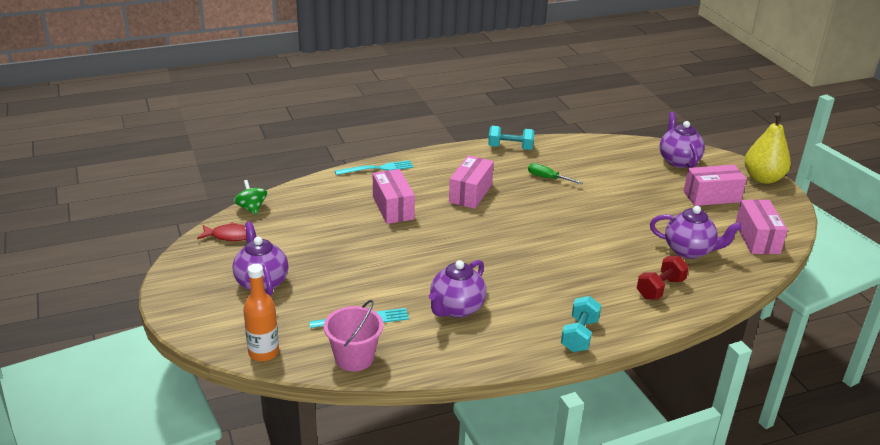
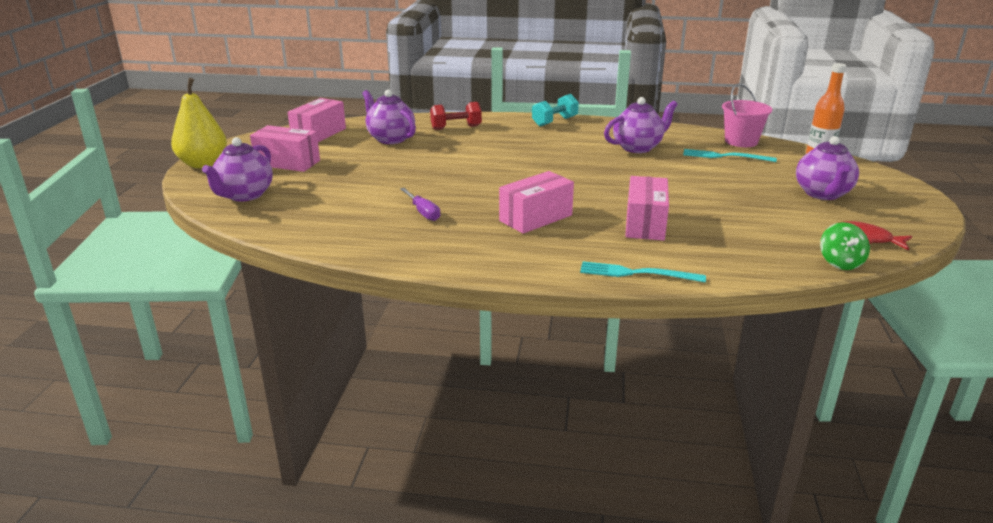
camera: 150 degrees left, 5 degrees down
turquoise dumbbell [488,126,534,150] -> none
green screwdriver [528,163,583,184] -> purple screwdriver [400,188,440,221]

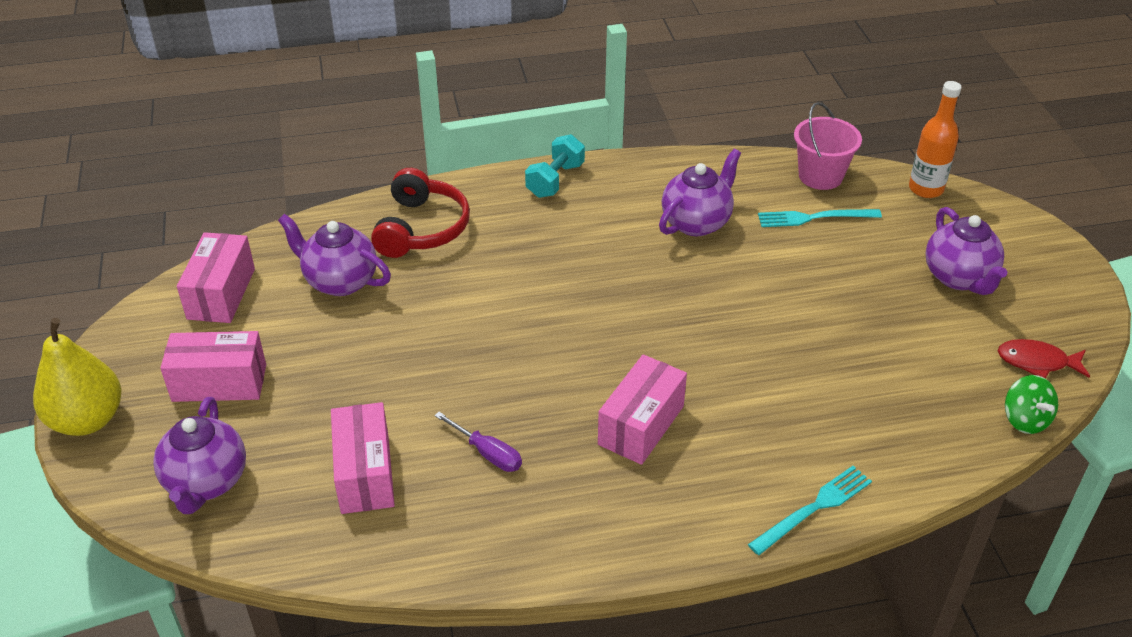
camera: 20 degrees left, 15 degrees up
red dumbbell [430,102,482,130] -> red headphones [371,168,470,258]
turquoise fork [580,261,706,282] -> turquoise fork turned 150 degrees clockwise [748,466,872,555]
pink box [625,176,669,241] -> pink box moved to [331,402,395,514]

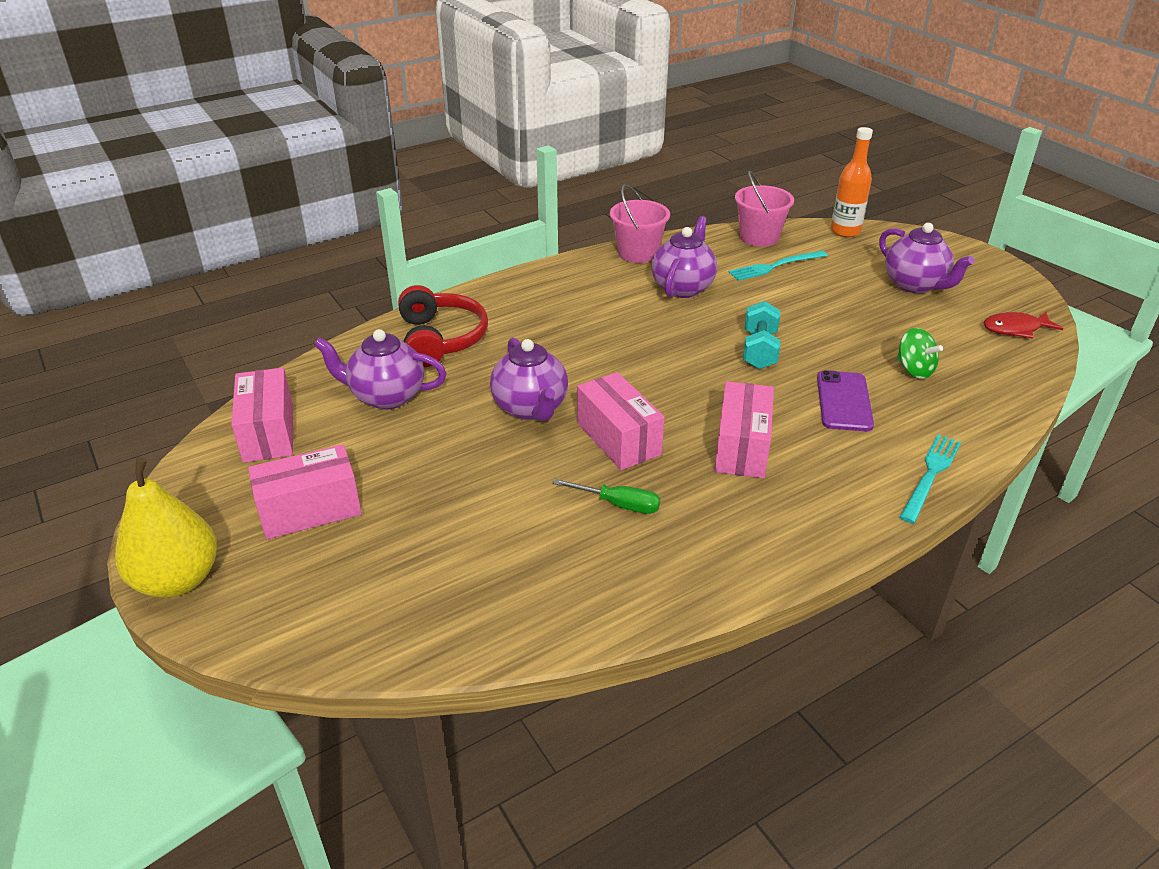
camera: 20 degrees left, 5 degrees down
purple teapot [153,397,246,514] -> purple teapot moved to [490,337,568,421]
pink box [331,402,395,514] -> pink box moved to [577,372,665,470]
purple screwdriver [434,412,522,472] -> green screwdriver [553,479,660,514]
turquoise dumbbell [525,134,585,198] -> turquoise dumbbell moved to [743,301,780,369]
green spinning top [1005,375,1058,434] -> green spinning top moved to [897,328,943,379]
none -> pink bucket [610,184,670,263]
none -> purple phone [817,370,874,431]

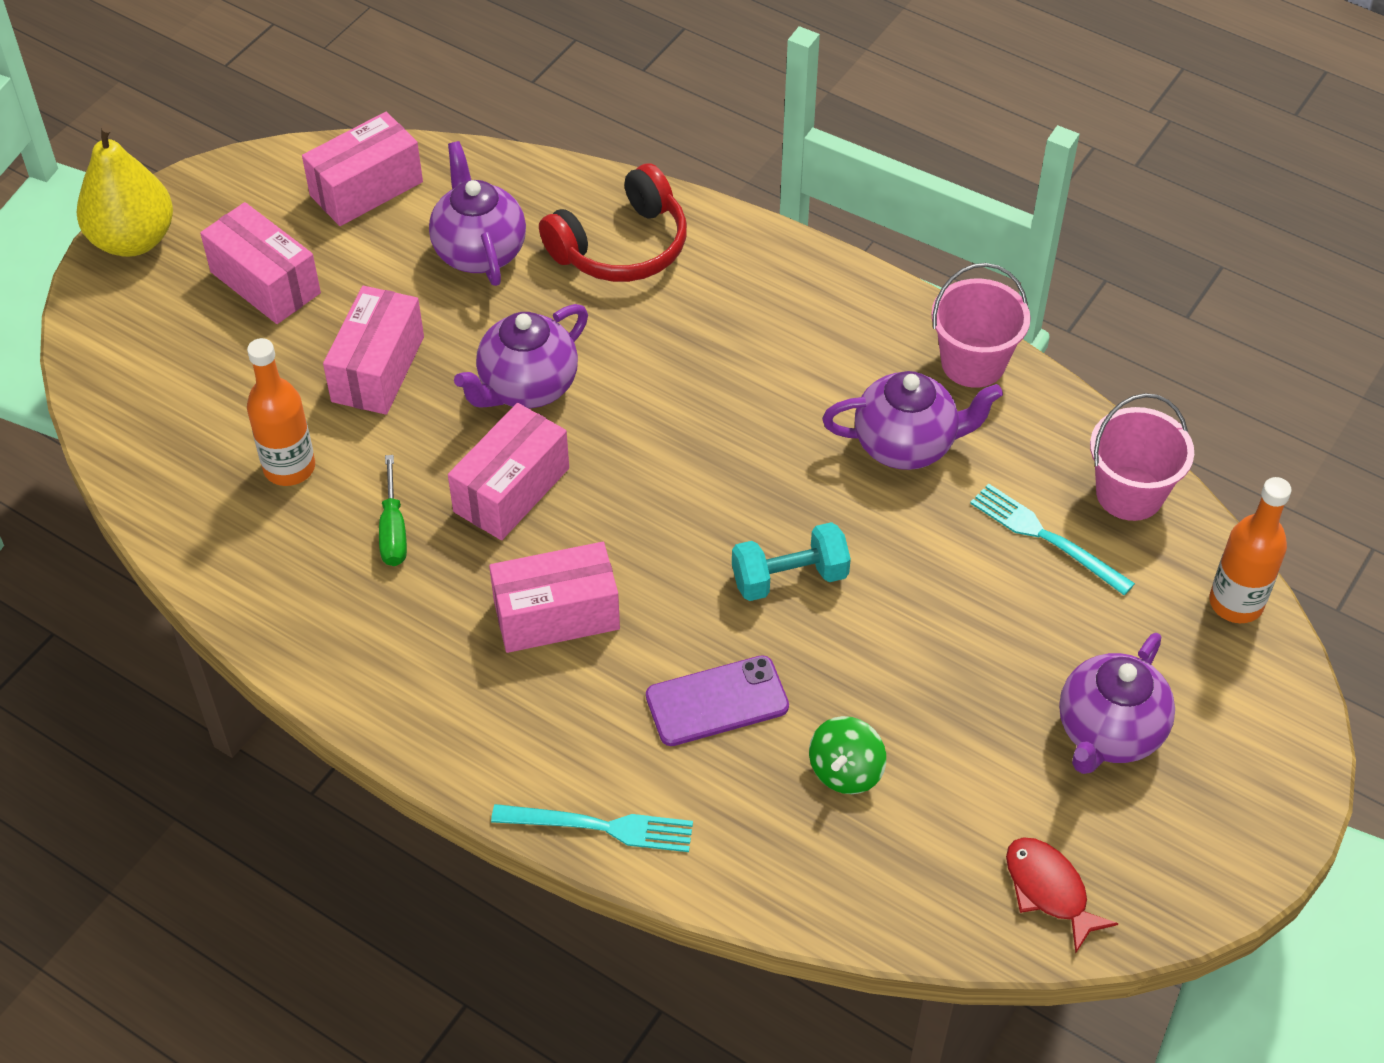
camera: 65 degrees right, 15 degrees up
none -> orange bottle [247,338,315,486]
none -> pink box [323,286,424,415]

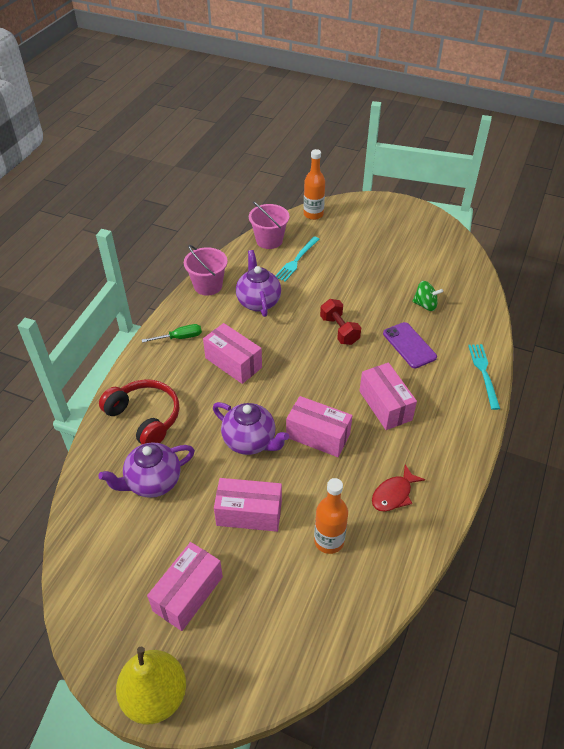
camera: 100 degrees left, 5 degrees down
pink box [302,112,423,226] -> pink box moved to [203,323,262,384]
green screwdriver [379,455,407,566] -> green screwdriver moved to [142,324,202,343]
turquoise dumbbell [732,522,851,601] -> red dumbbell [320,299,361,345]
red fish [1006,837,1119,953] -> red fish moved to [372,464,425,511]
purple teapot [1059,633,1175,774] -> none

